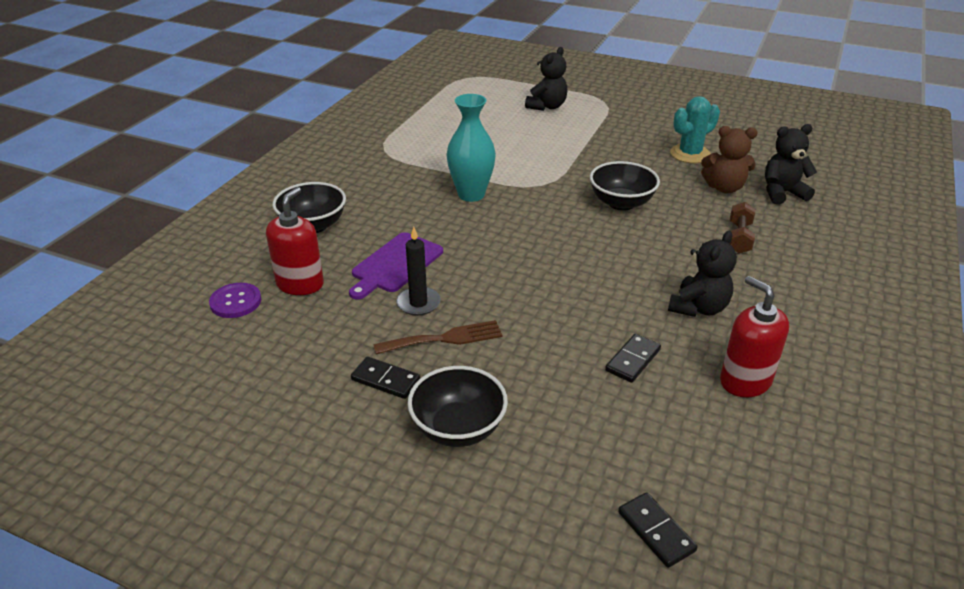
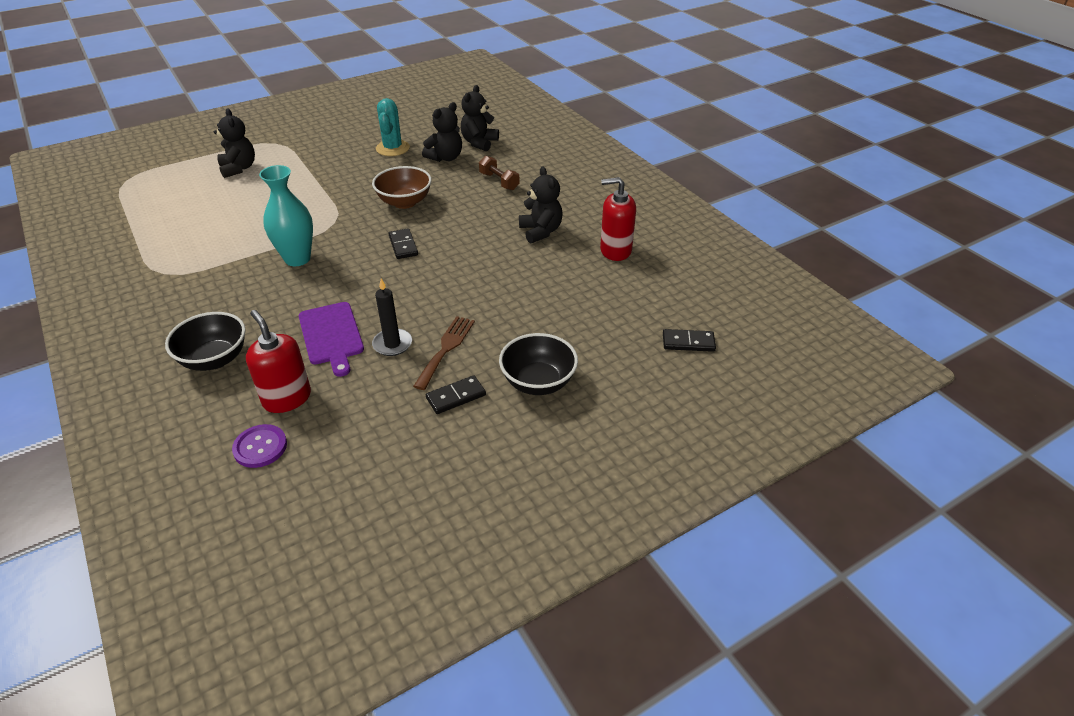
camera: 55 degrees left, 5 degrees up
black bowl [590,161,660,211] -> brown bowl [372,166,432,209]
black domino [605,334,661,383] -> black domino moved to [389,229,418,259]
brown teddy bear [701,126,758,193] -> black teddy bear [422,102,462,162]

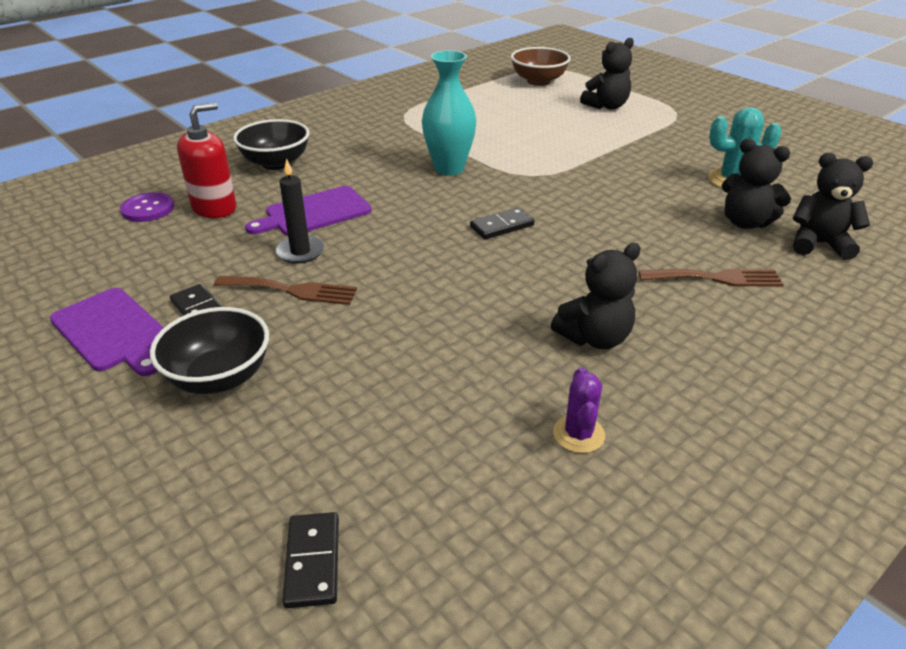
camera: 80 degrees right, 5 degrees down
brown bowl [372,166,432,209] -> brown bowl moved to [511,47,571,86]
brown dumbbell [479,156,519,190] -> brown fork [638,269,784,287]
red soap dispenser [600,177,636,261] -> purple cactus [553,367,605,453]
none -> purple cutting board [50,288,164,376]

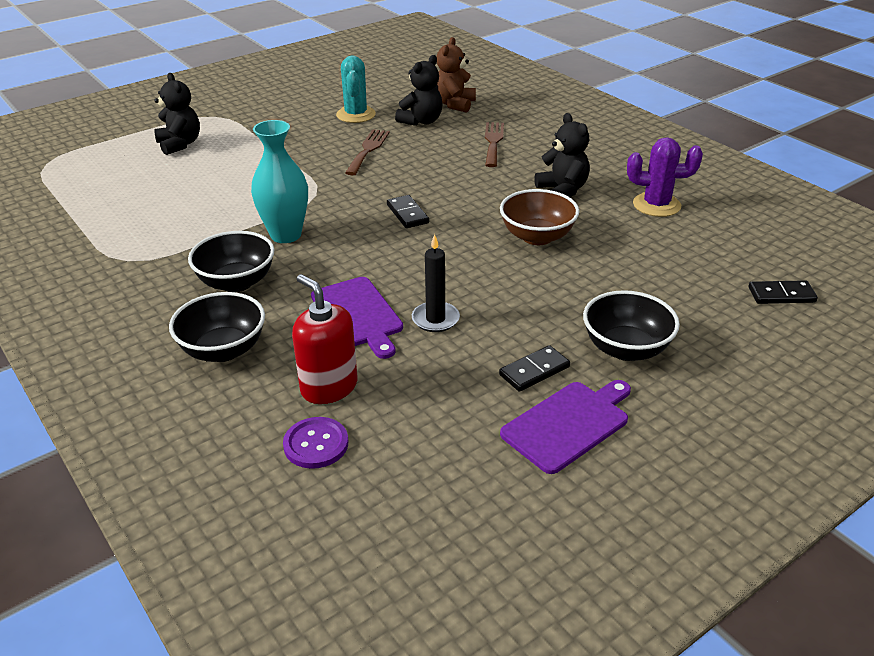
camera: 85 degrees left, 0 degrees up
brown fork [214,276,357,305] -> brown fork moved to [345,129,390,175]
brown bowl [511,47,571,86] -> brown bowl moved to [500,189,579,245]
purple cactus [553,367,605,453] -> purple cactus [627,137,703,217], size x1.51
black teddy bear [793,153,873,260] -> brown teddy bear [437,37,476,113]
none -> black bowl [188,231,275,292]

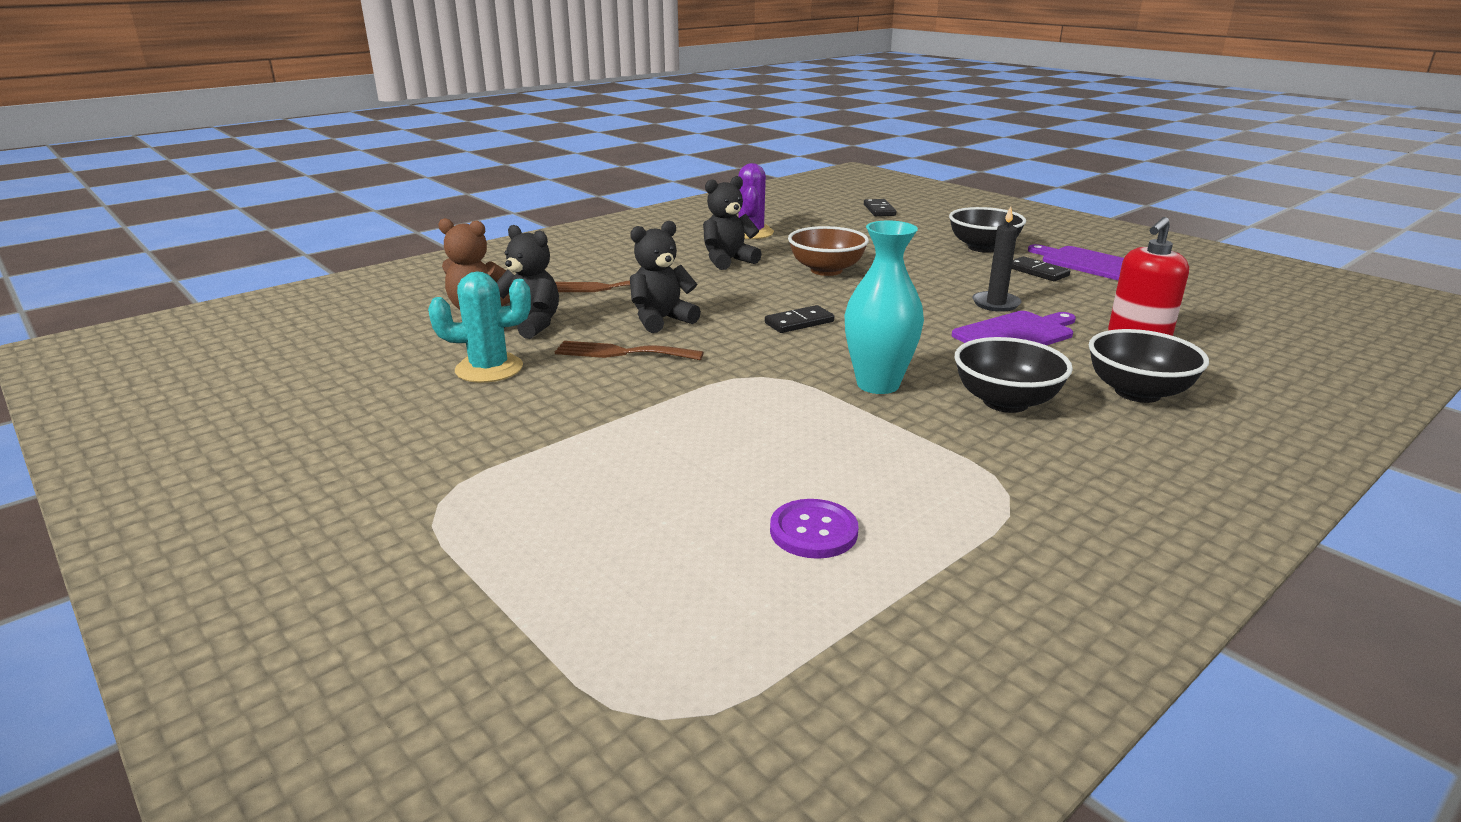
camera: 95 degrees left, 10 degrees down
black teddy bear [154,73,200,155] -> black teddy bear moved to [630,221,701,333]
purple button [283,417,348,469] -> purple button moved to [770,499,858,559]

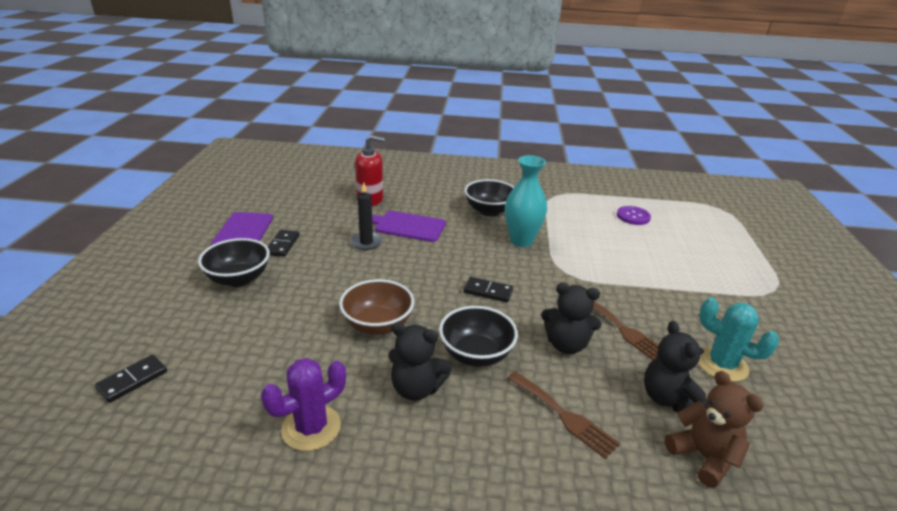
camera: 135 degrees left, 5 degrees up
black bowl [1089,329,1209,403] -> black bowl moved to [439,306,518,367]

